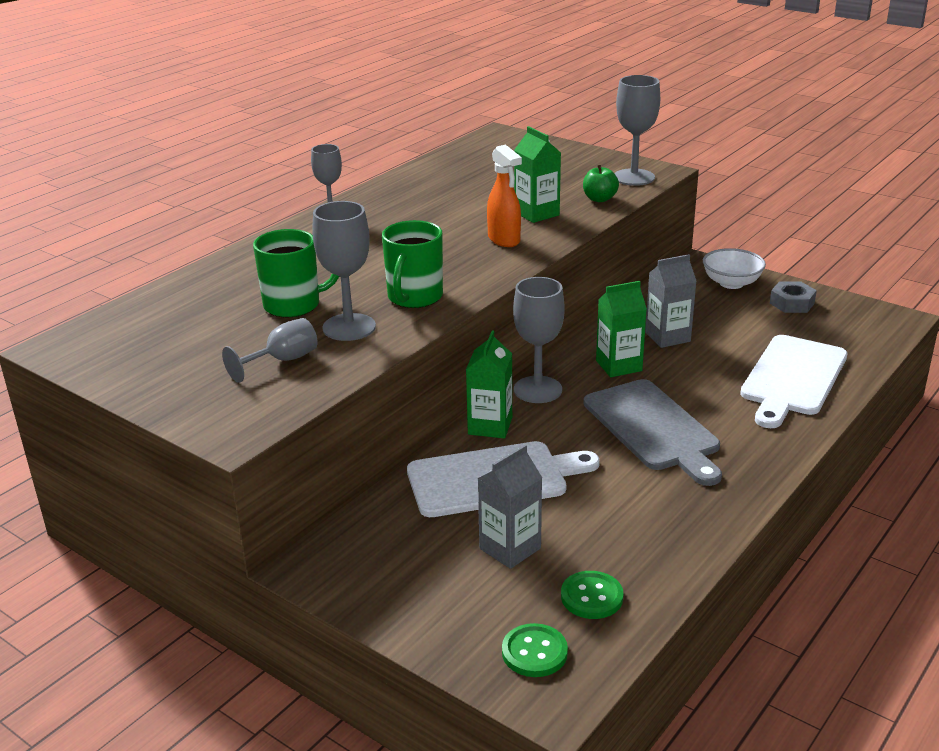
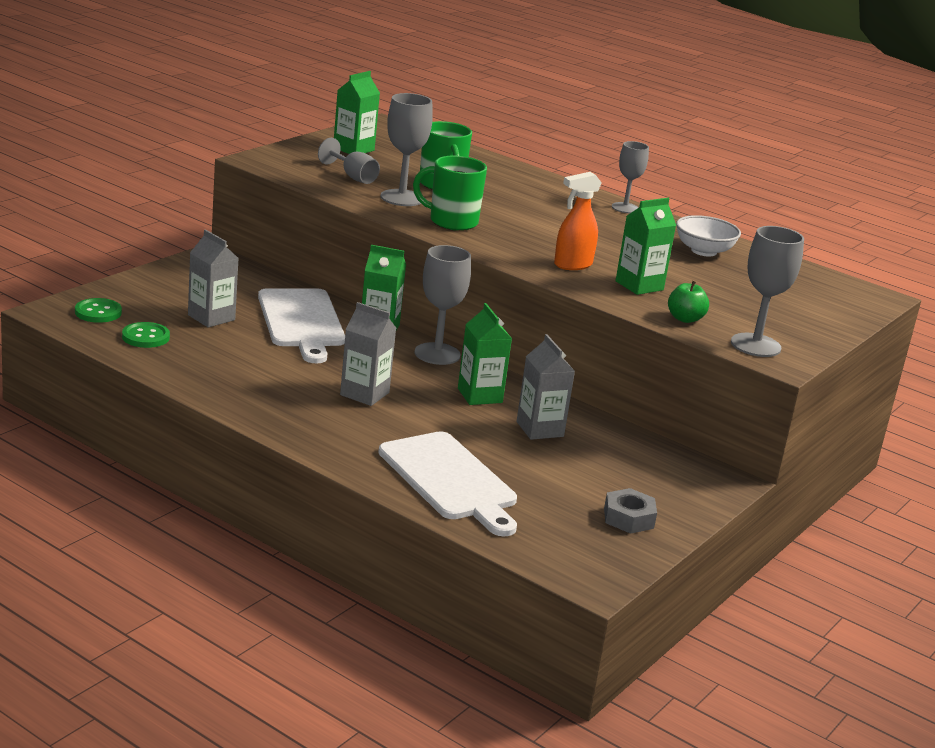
camera: 85 degrees right, 5 degrees down
grey cutting board [583,379,722,486] -> grey carton [340,302,396,406]
white bowl [703,248,766,289] -> white bowl moved to [676,215,741,257]
white cutting board [740,335,847,428] -> white cutting board turned 150 degrees counterclockwise [378,431,517,536]
none -> green carton [334,71,380,154]

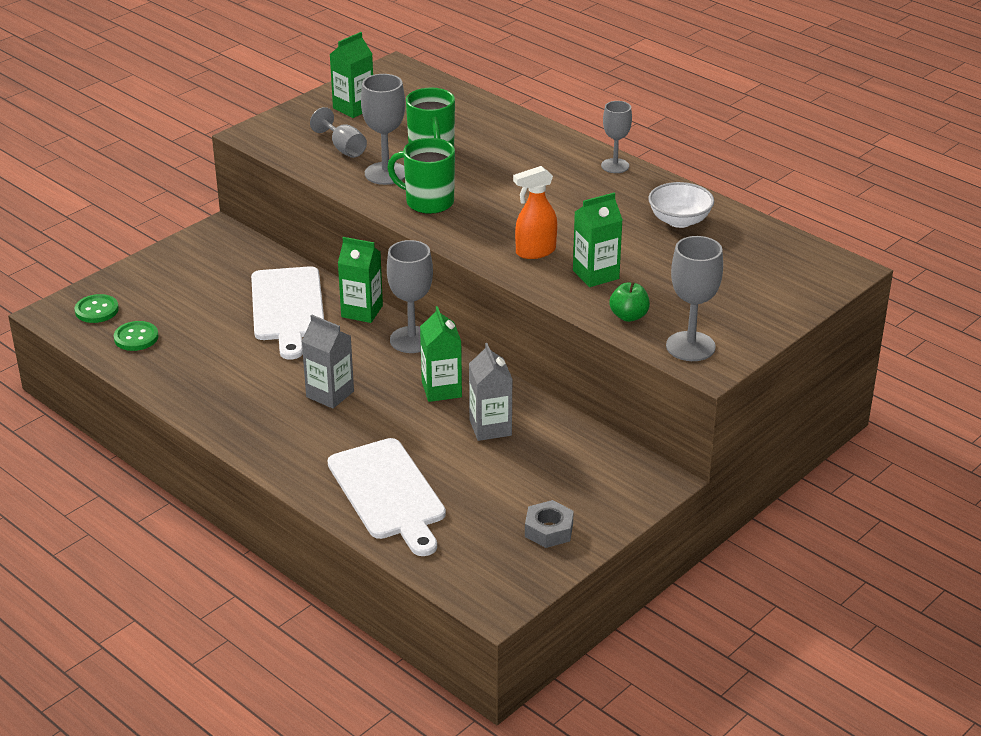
camera: 10 degrees right, 10 degrees up
grey carton [188,230,238,327] -> none

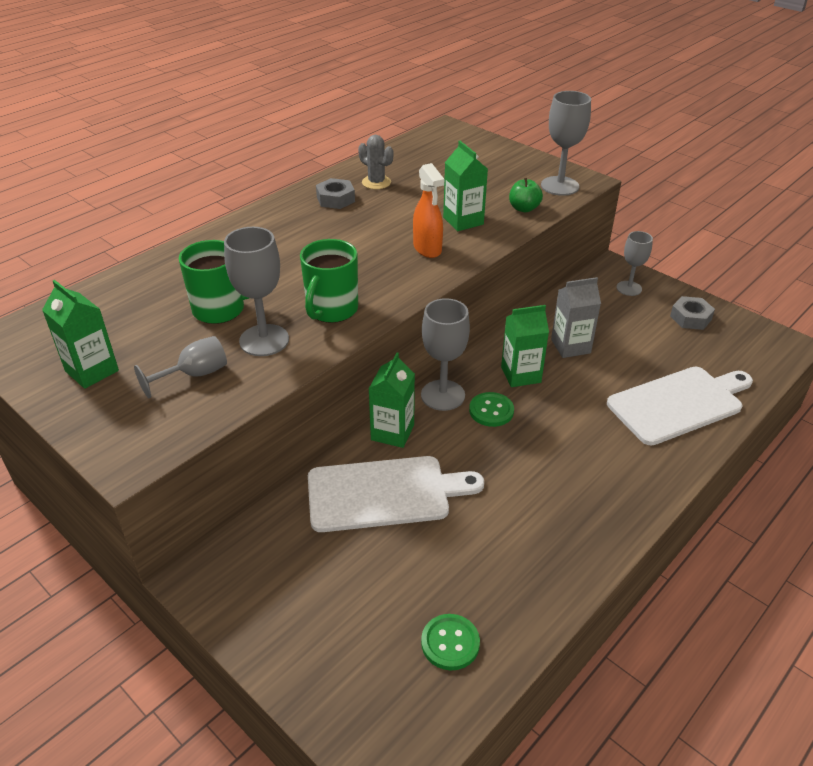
camera: 90 degrees left, 5 degrees up
green button [75,294,119,323] -> green button moved to [469,392,514,427]
grey carton [301,315,354,409] -> none
grey goblet [601,101,632,173] -> grey goblet moved to [617,231,653,296]
white bowl [648,182,714,228] -> grey cactus [358,135,393,189]
none -> grey nut [316,178,355,209]

